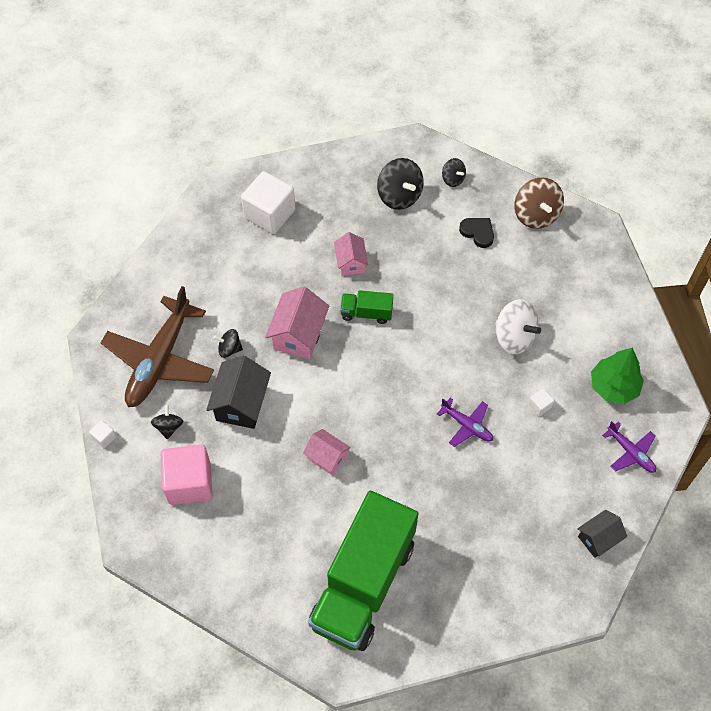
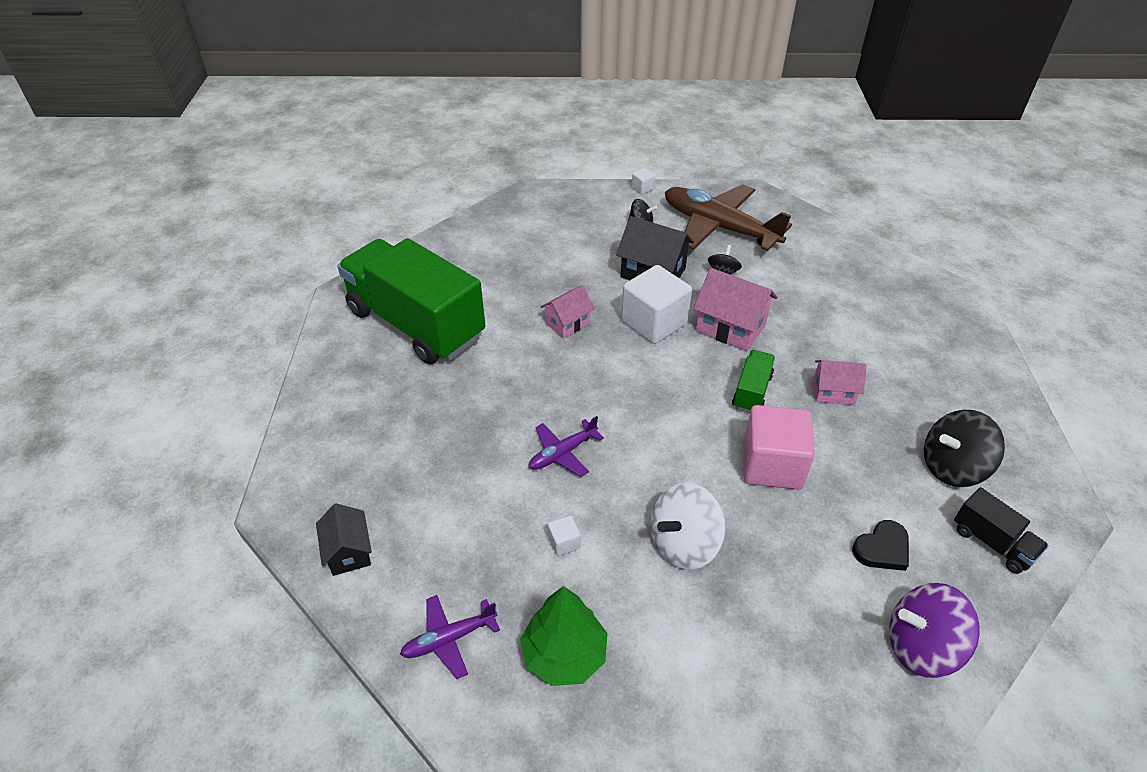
camera: 105 degrees right, 15 degrees down
pink cube [161,445,213,505] -> pink cube moved to [743,405,815,490]
white cube [241,171,295,234] -> white cube moved to [621,265,692,344]
black spinning top [442,158,466,187] -> black truck [954,487,1049,574]
brown spinning top [515,177,564,229] -> purple spinning top [889,583,980,678]

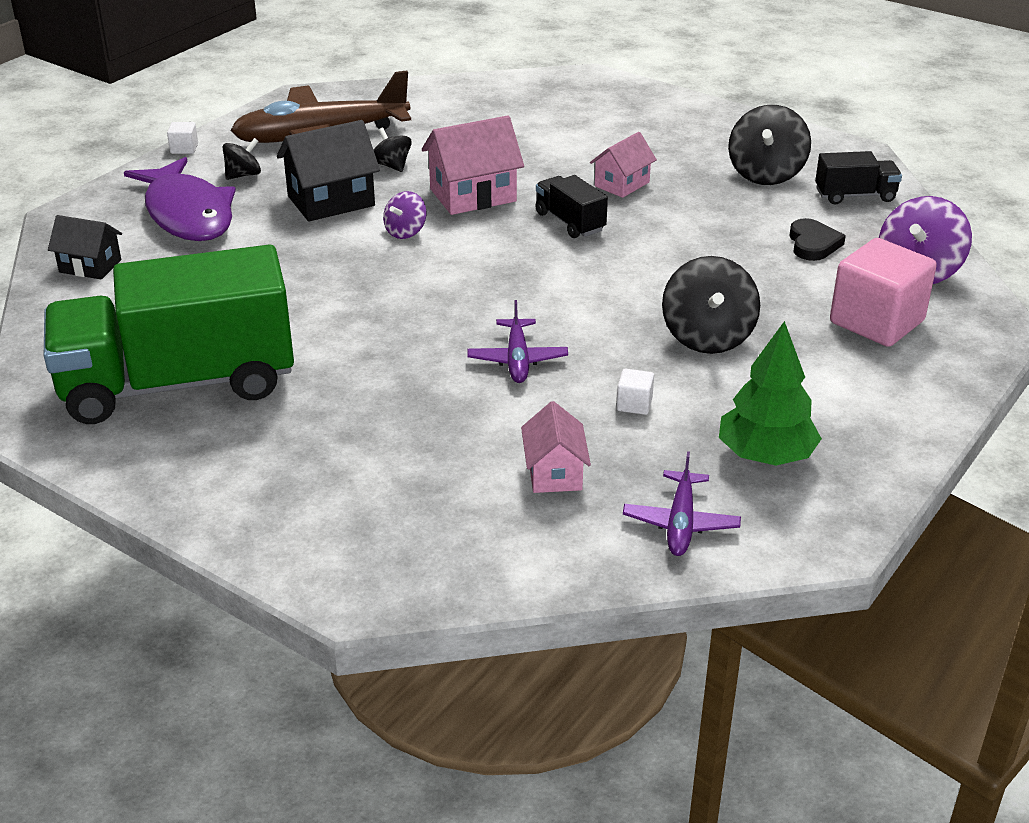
camera: 55 degrees left, 10 degrees down
black house [316,503,372,576] -> black house moved to [48,215,122,280]
pink house [541,285,595,339] -> pink house moved to [521,401,591,493]
white cube [621,265,692,344] -> purple spinning top [383,191,427,239]
white spinning top [650,483,726,570] -> black spinning top [662,256,760,354]
green truck [732,350,775,413] -> black truck [535,175,608,238]
pink cube [743,405,815,490] -> pink cube moved to [830,238,937,347]
none -> purple fish [124,157,236,241]

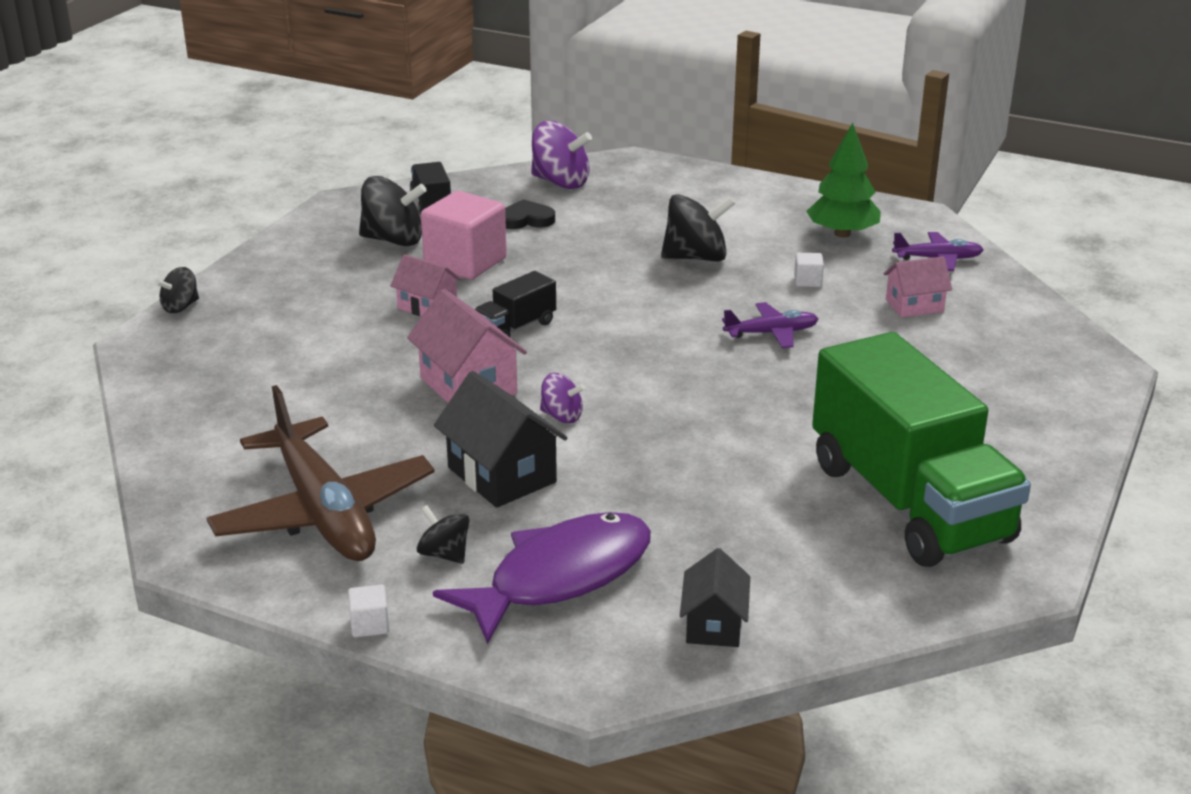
camera: 100 degrees left, 5 degrees down
black spinning top [374,128,412,172] -> black spinning top moved to [156,267,199,313]
pink cube [830,238,937,347] -> pink cube moved to [421,191,507,280]

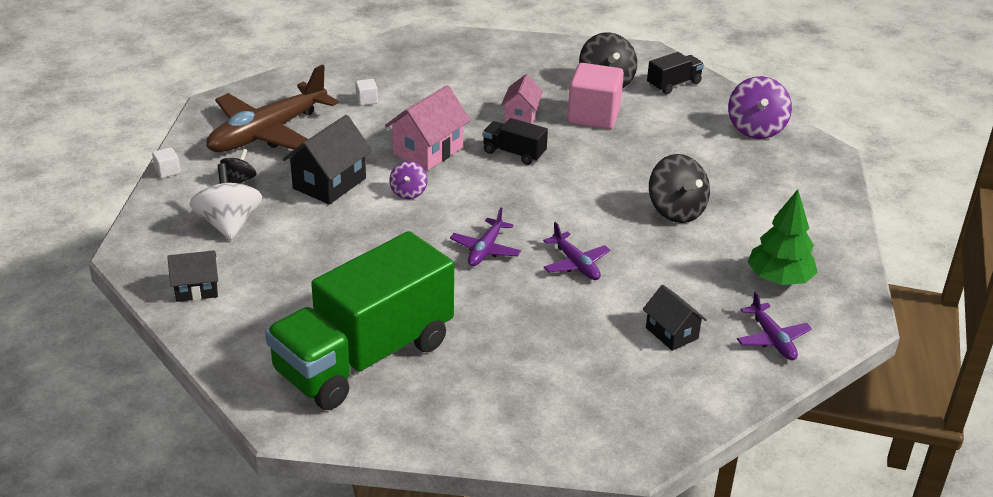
camera: 70 degrees right, 5 degrees up
black spinning top [156,267,199,313] -> none
purple fish [433,512,651,644] -> white spinning top [189,163,262,240]
black heart [505,199,555,229] -> none
white cube [794,253,824,287] -> white cube moved to [355,79,378,105]
pink house [884,256,952,317] -> black house [643,285,707,351]
none -> purple plane [450,207,521,266]

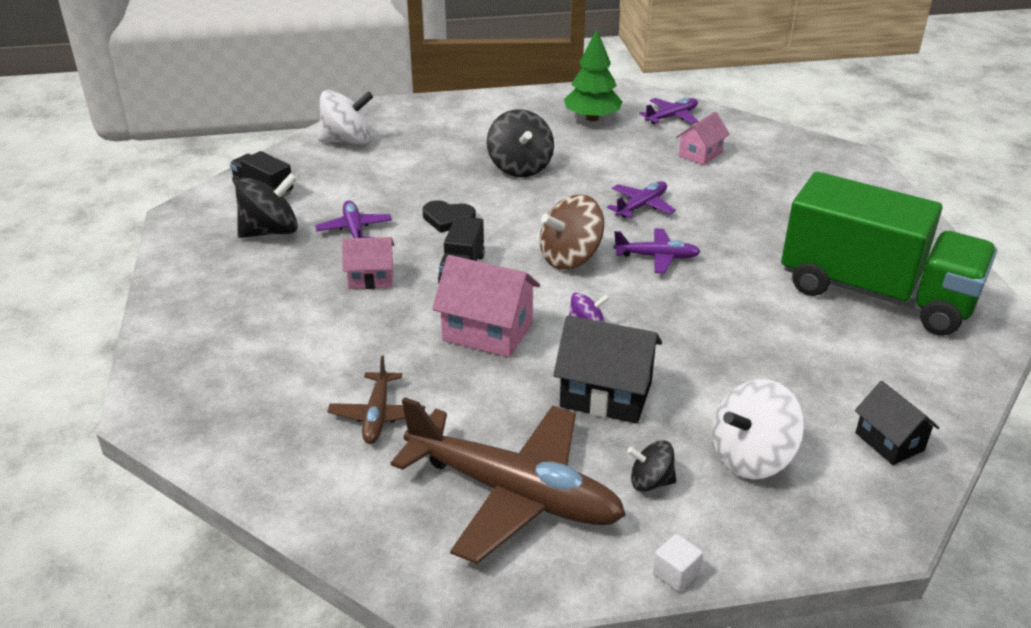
camera: 105 degrees left, 0 degrees up
white cube [355,79,378,105] -> brown plane [327,355,425,444]
pink cube [567,63,624,129] -> purple plane [315,200,392,238]
black house [643,285,707,351] -> pink house [676,112,730,165]
black spinning top [649,154,710,223] -> black spinning top turned 120 degrees clockwise [487,109,554,177]
purple spinning top [728,76,792,139] -> white spinning top [318,90,373,144]
none -> black heart [422,200,476,233]
none -> brown spinning top [540,194,604,270]

